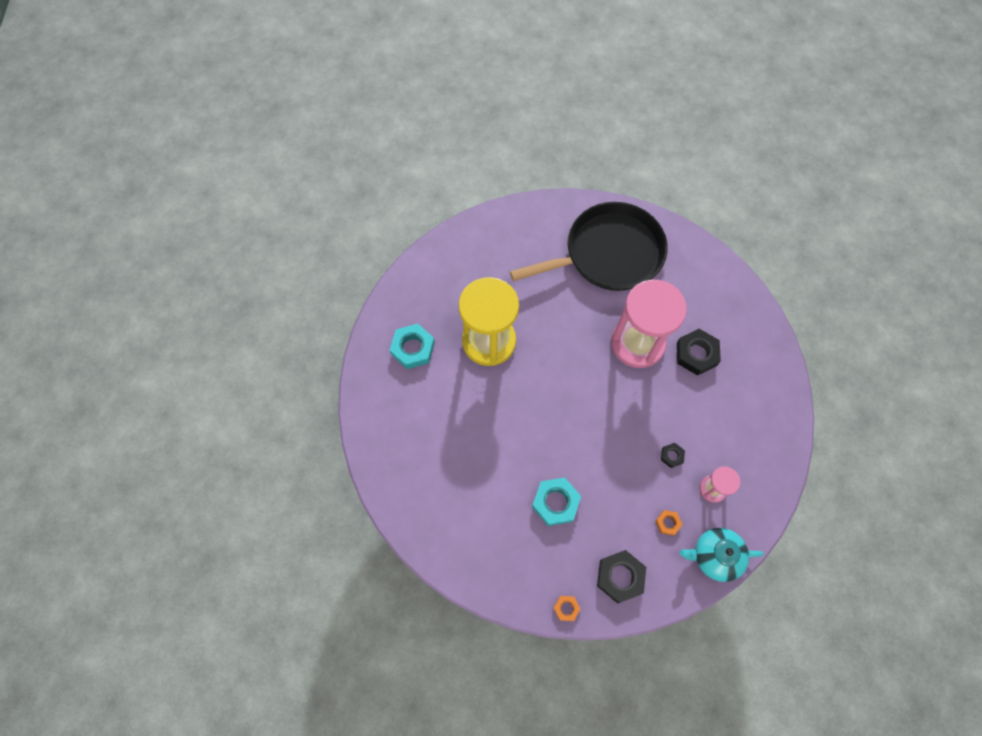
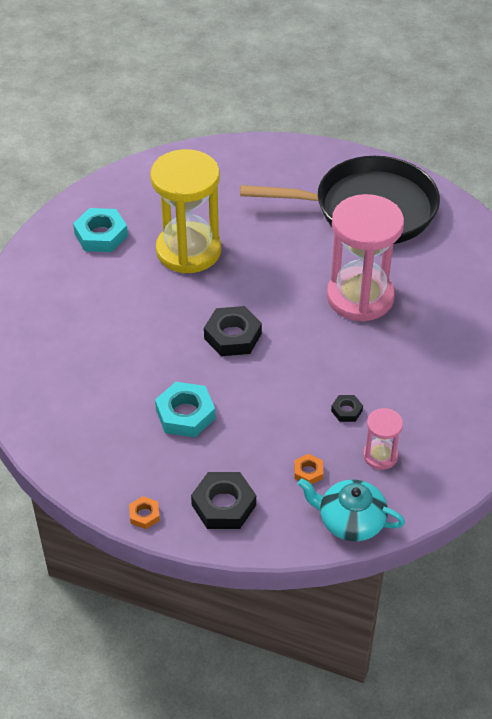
camera: 20 degrees right, 20 degrees down
black nut [677,329,721,376] -> black nut moved to [204,306,262,356]

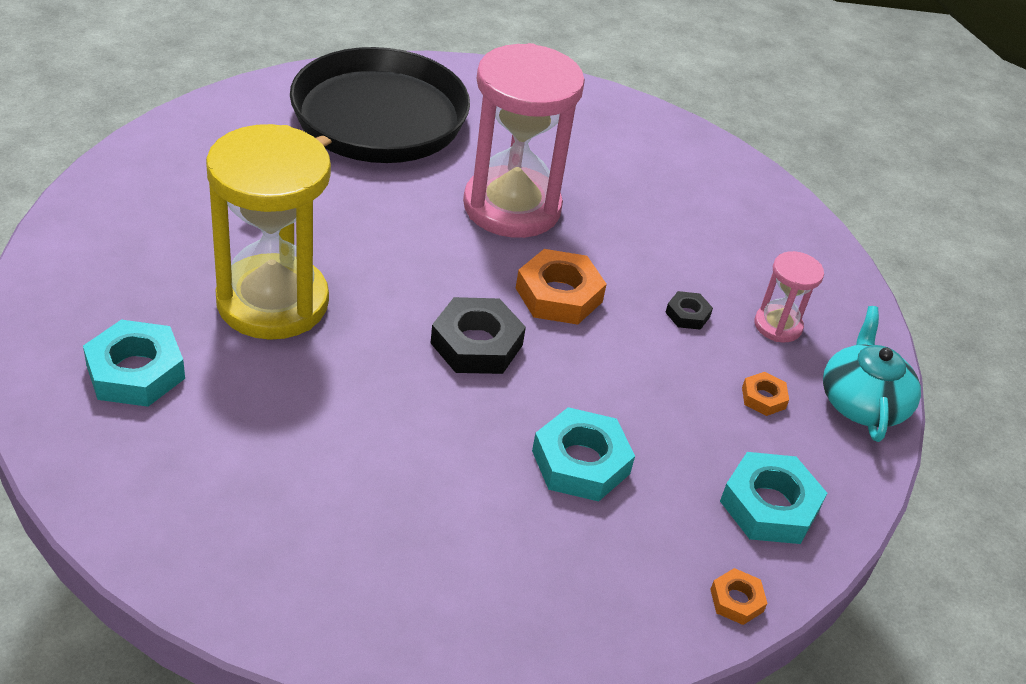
camera: 65 degrees left, 5 degrees down
black nut [191,472,256,529] -> turquoise nut [720,452,827,544]
turquoise teapot [298,478,405,541] -> turquoise teapot turned 135 degrees clockwise [823,306,921,442]
none -> orange nut [516,249,607,325]

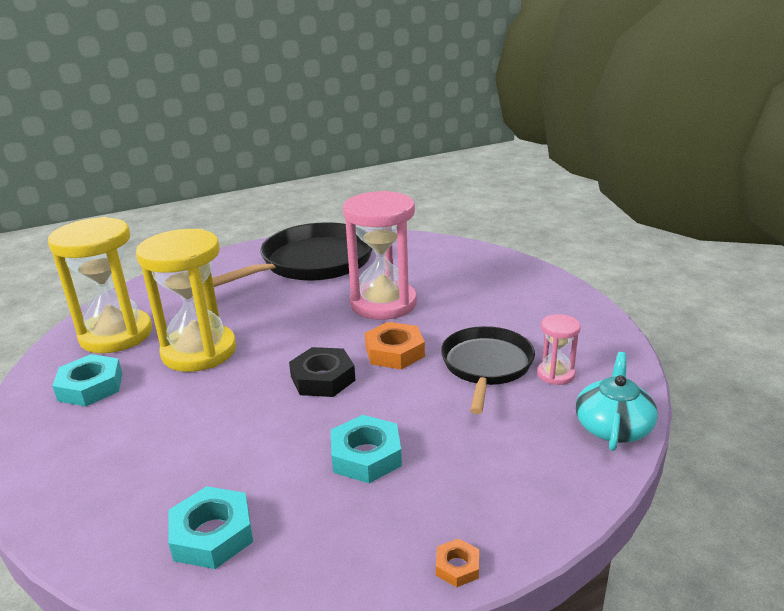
camera: 20 degrees right, 15 degrees down
black nut [665,291,713,330] -> black pan [441,326,535,414]
turquoise nut [720,452,827,544] -> turquoise nut moved to [168,486,253,569]
orange nut [742,372,789,416] -> none
none -> yellow hourglass [48,217,152,353]

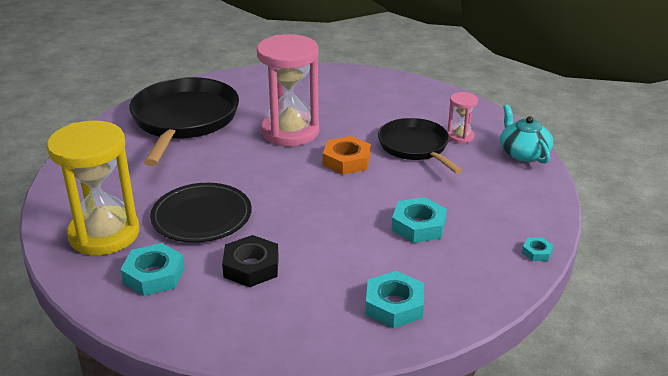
camera: 40 degrees left, 5 degrees up
yellow hourglass [136,229,236,372] -> black plate [150,183,252,243]
black nut [289,347,356,397] -> black nut moved to [222,235,279,287]
orange nut [436,538,479,587] -> turquoise nut [522,237,554,261]

